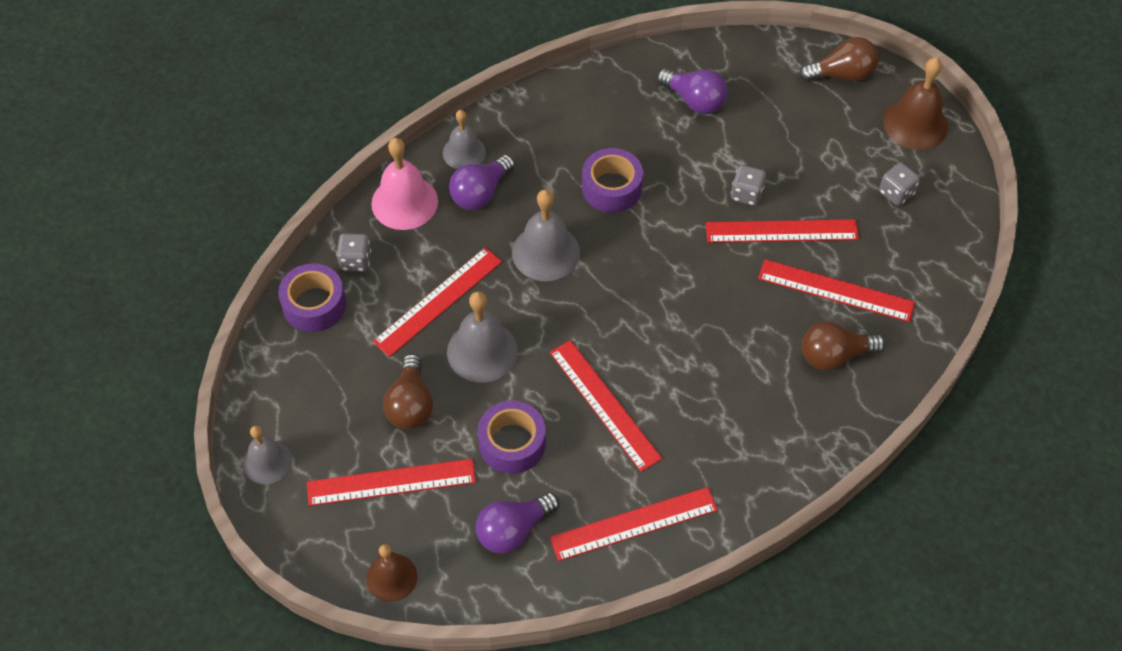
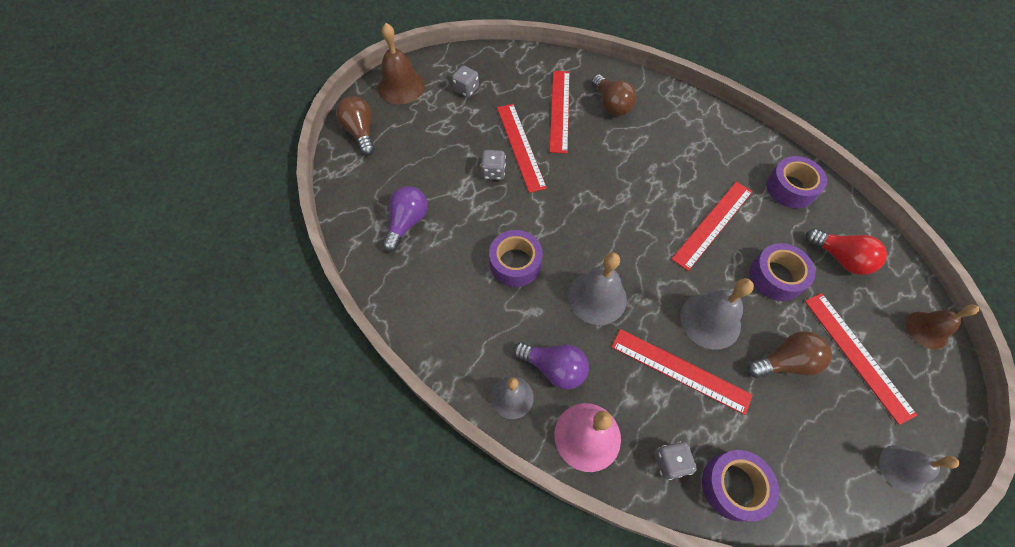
camera: 105 degrees left, 5 degrees up
purple light bulb [476,492,559,554] -> red light bulb [806,229,887,275]
red ruler [550,487,718,561] -> purple tape [766,156,827,209]

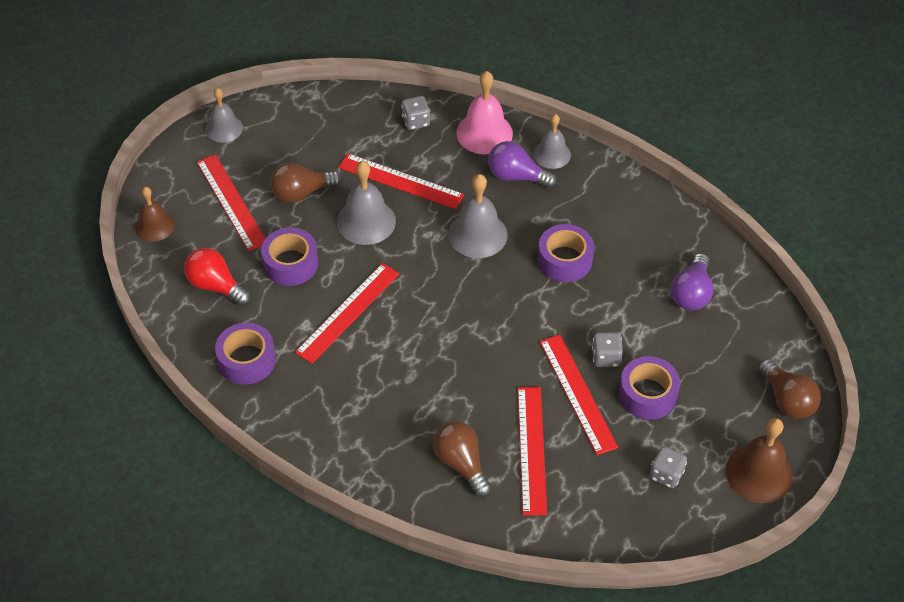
camera: 175 degrees right, 10 degrees down
purple tape [702,450,779,521] -> purple tape moved to [619,356,680,420]

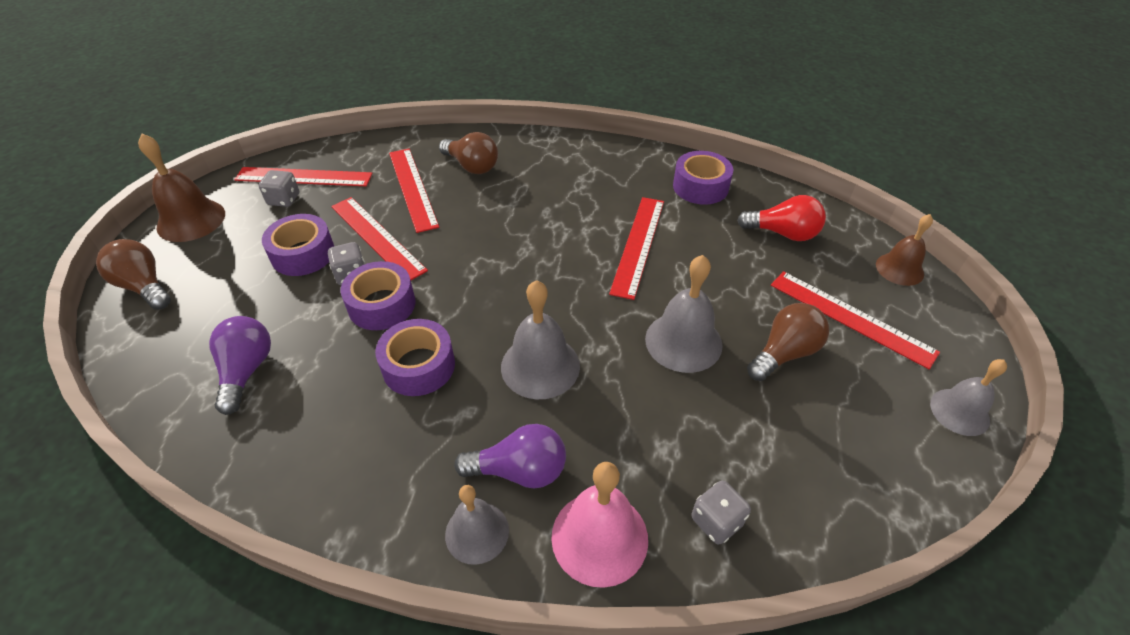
camera: 160 degrees right, 5 degrees down
purple tape [261,228,318,286] -> purple tape moved to [341,261,415,330]
red ruler [338,153,464,209] -> red ruler moved to [234,167,372,186]

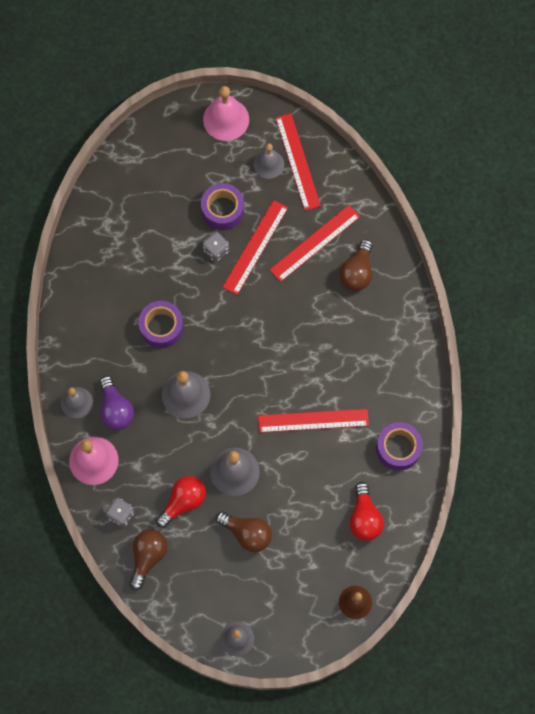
camera: 70 degrees right, 25 degrees up
brown light bulb [96,239,171,310] -> brown light bulb moved to [129,529,167,590]
brown bell [138,134,225,242] -> pink bell [203,86,249,141]
purple light bulb [209,316,271,415] -> none
grey dice [259,170,299,207] -> grey bell [254,143,284,179]
purple tape [341,261,415,330] -> none
red ruler [771,271,940,369] -> none
none -> red light bulb [156,476,206,528]

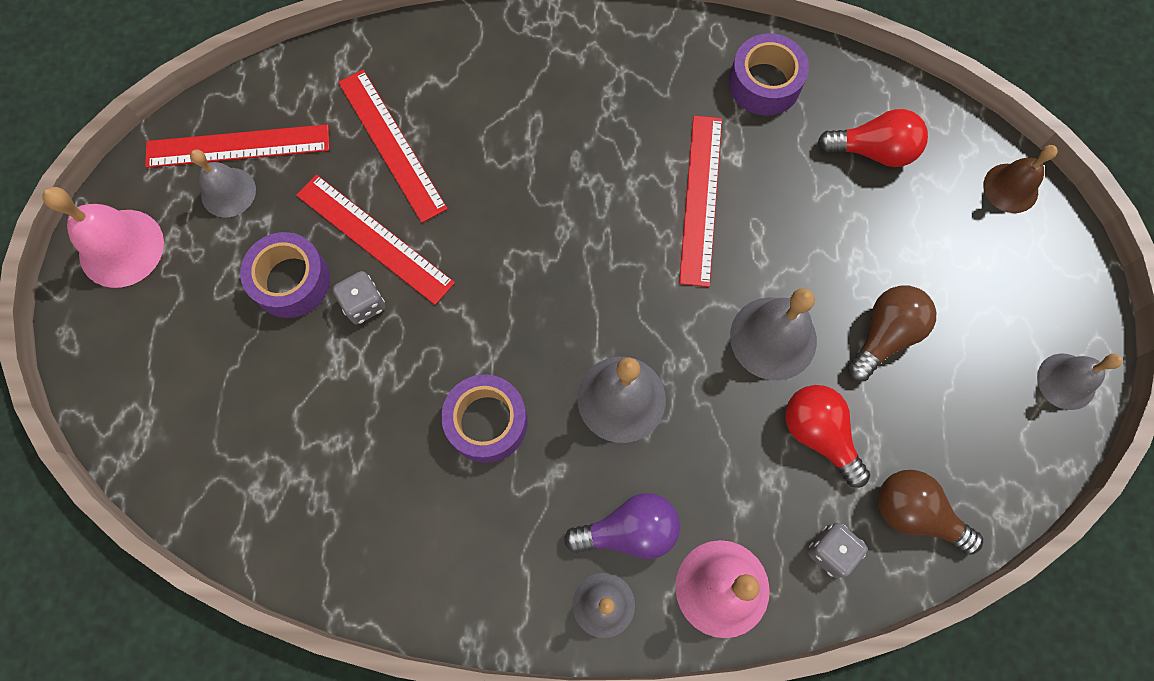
camera: 80 degrees left, 0 degrees up
brown light bulb [340,239,373,291] -> none

